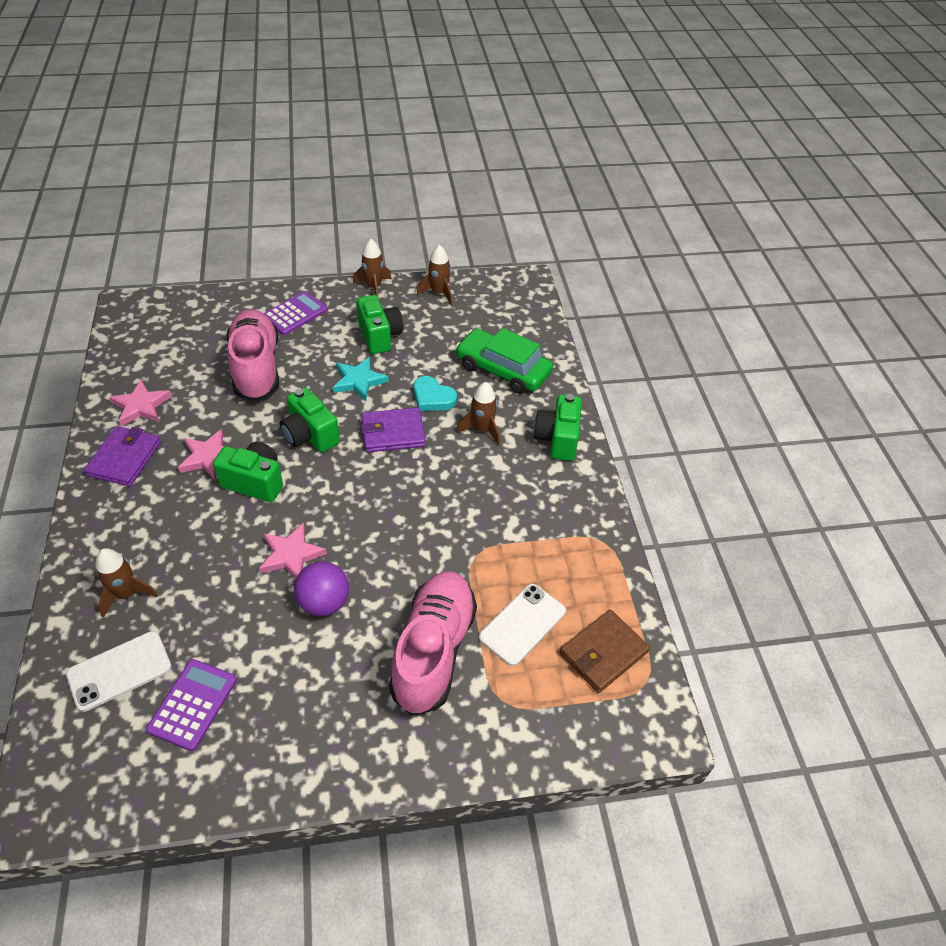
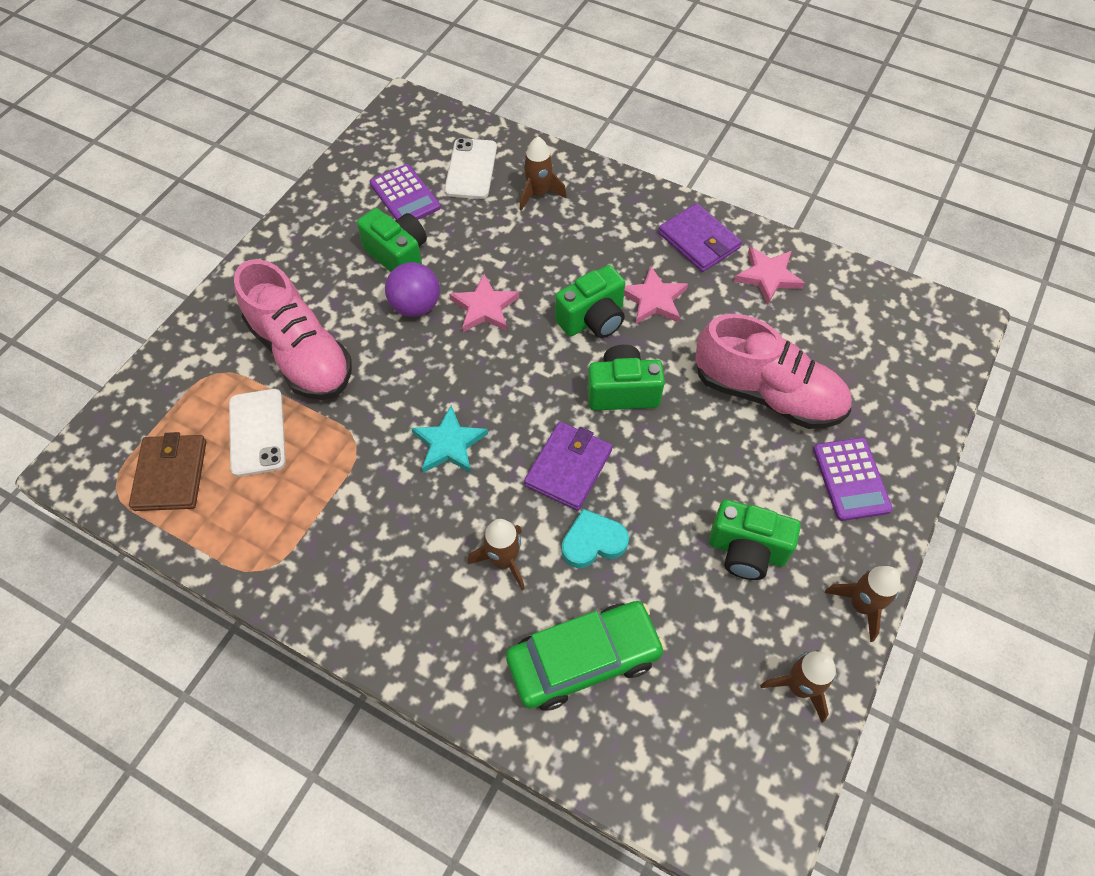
camera: 130 degrees right, 10 degrees up
turquoise star [333,357,389,401] -> turquoise star moved to [411,405,488,473]
green camera [534,394,582,461] -> green camera moved to [357,208,427,272]

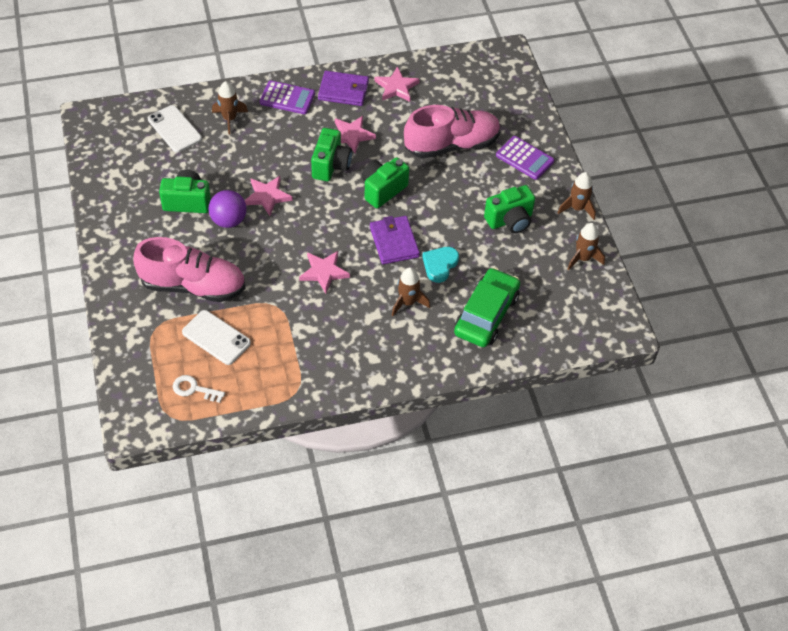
camera: 45 degrees left, 5 degrees down
brown wallet [129,432,206,511] -> white key [173,375,225,403]
purple calculator [370,164,441,220] -> purple calculator moved to [260,81,315,114]
turquoise star [411,405,488,473] -> pink star [299,251,350,293]

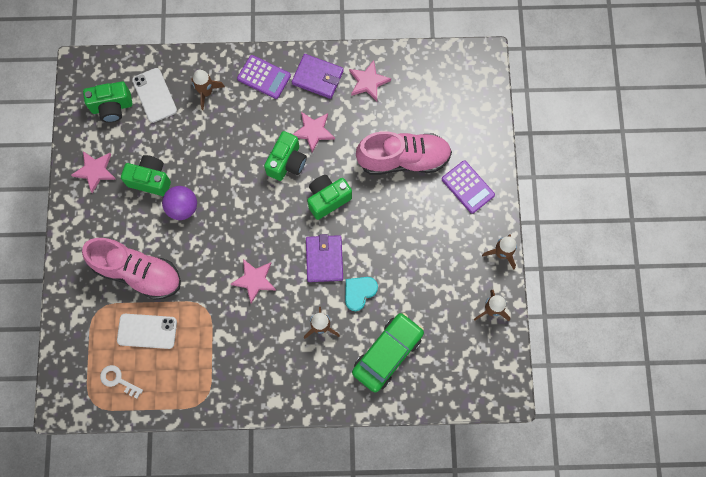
camera: 15 degrees right, 20 degrees up
white phone [182,310,251,365] -> white phone turned 45 degrees counterclockwise [117,314,177,349]
pink star [245,176,293,216] -> pink star moved to [71,151,116,193]
green camera [484,185,535,233] -> green camera moved to [83,81,132,123]

